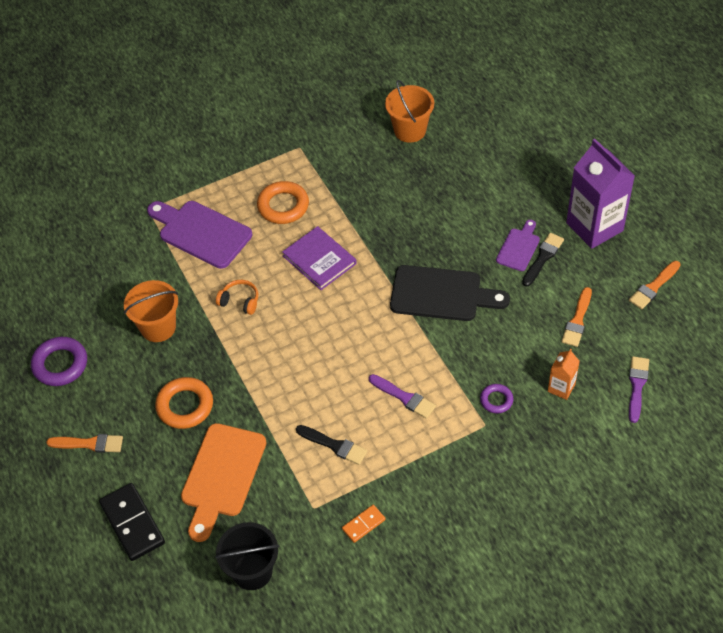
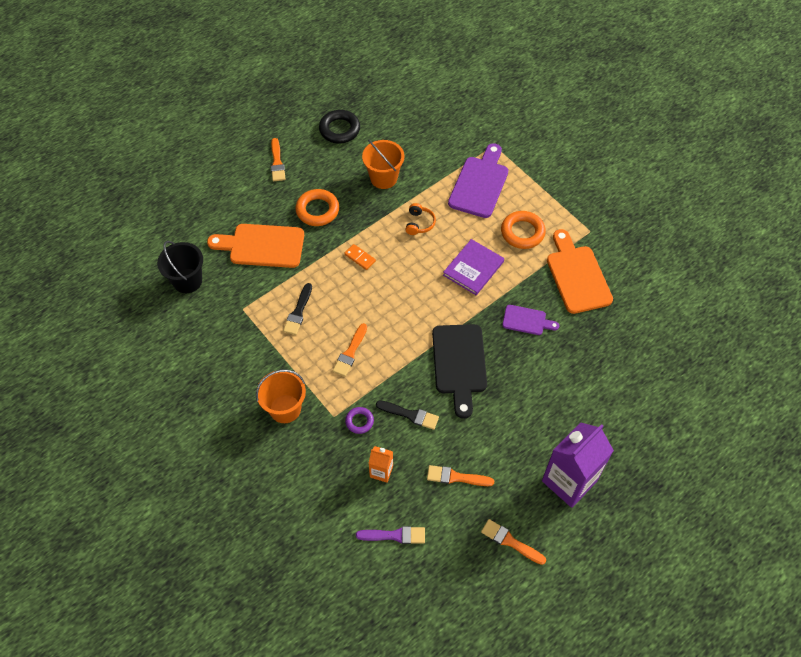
camera: 75 degrees right, 5 degrees up
purple ring [31,337,87,386] -> black ring [319,110,360,144]
black domino [99,483,165,561] -> none
orange domino [342,505,385,543] -> orange domino moved to [344,244,376,270]
purple brush [369,374,436,419] -> orange brush [333,323,367,377]
orange bucket [385,80,434,143] -> orange bucket moved to [256,370,306,423]
purple cutting board [496,220,540,271] -> purple cutting board moved to [502,305,559,335]
black brush [522,233,564,286] -> black brush moved to [376,400,439,430]
none -> orange cutting board [547,229,613,314]

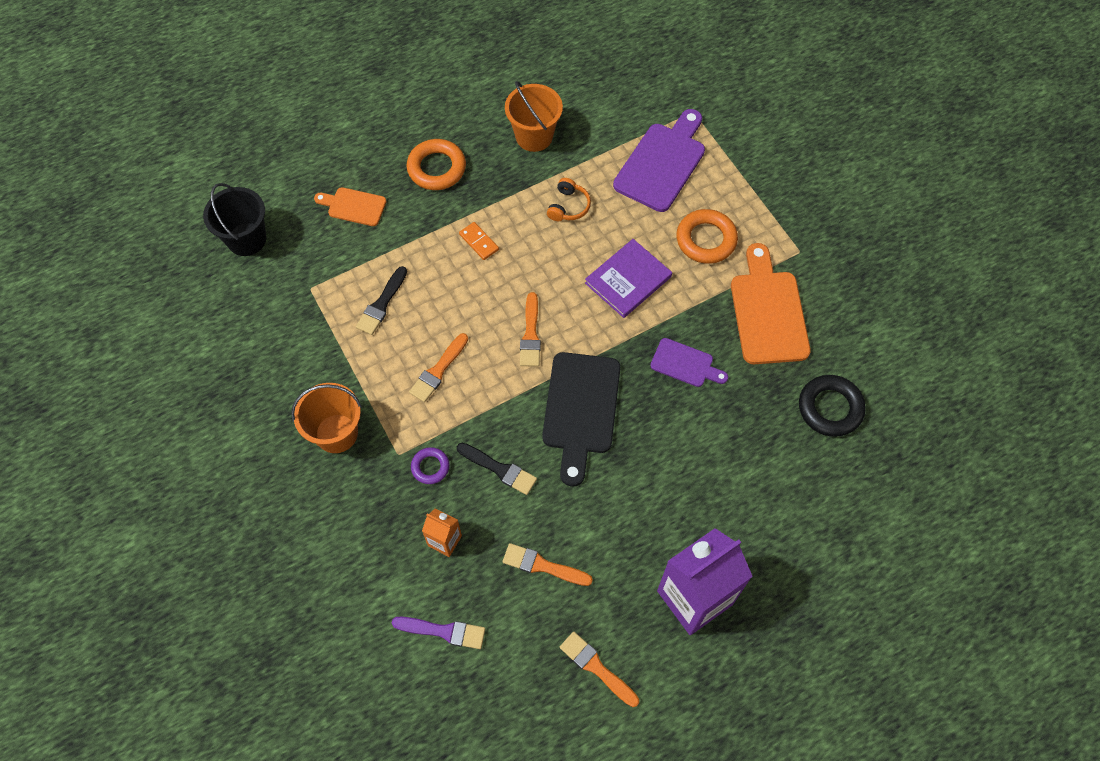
camera: 10 degrees right, 5 degrees up
orange cutting board [207,224,304,268] -> orange cutting board [314,187,387,226], size x0.56
orange brush [271,138,286,181] -> orange brush moved to [520,292,541,367]
black ring [319,110,360,144] -> black ring moved to [799,375,866,437]

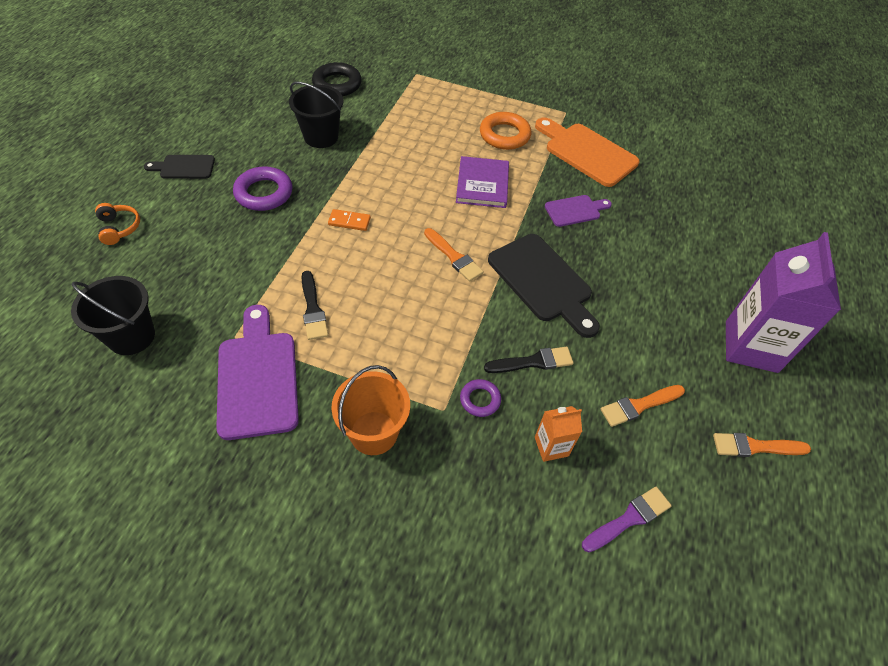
camera: 45 degrees left, 10 degrees down
orange cutting board [314,187,387,226] -> none
orange ring [407,139,466,190] -> purple ring [233,166,292,211]
orange brush [409,333,468,402] -> none
orange bucket [505,81,563,152] -> black bucket [289,82,343,148]
orange headphones [547,178,591,221] -> orange headphones moved to [95,203,140,245]
purple cutting board [613,109,705,212] -> purple cutting board moved to [216,305,299,440]
black ring [799,375,866,437] -> black ring moved to [312,62,362,96]
none -> black cutting board [144,155,215,179]

